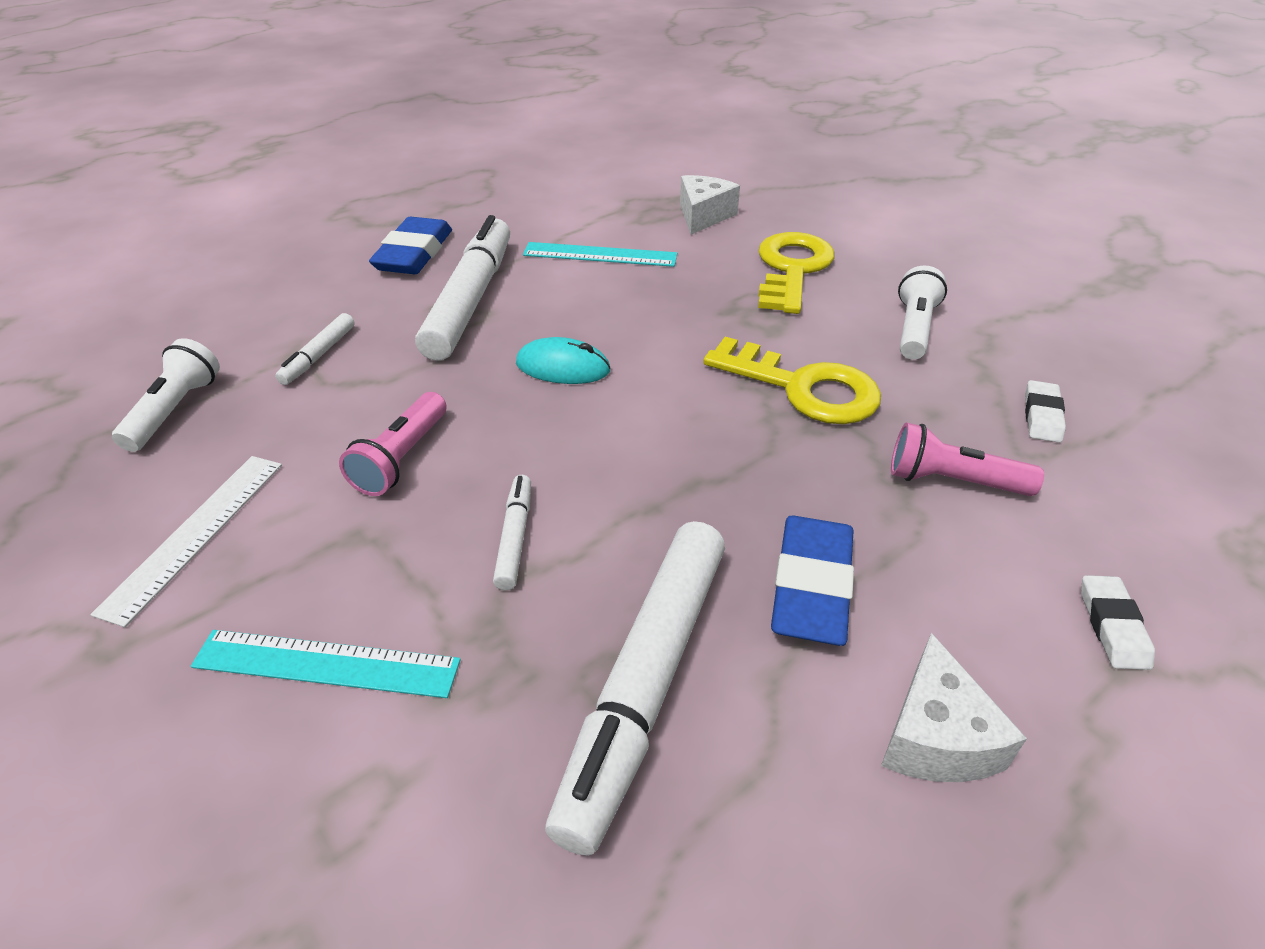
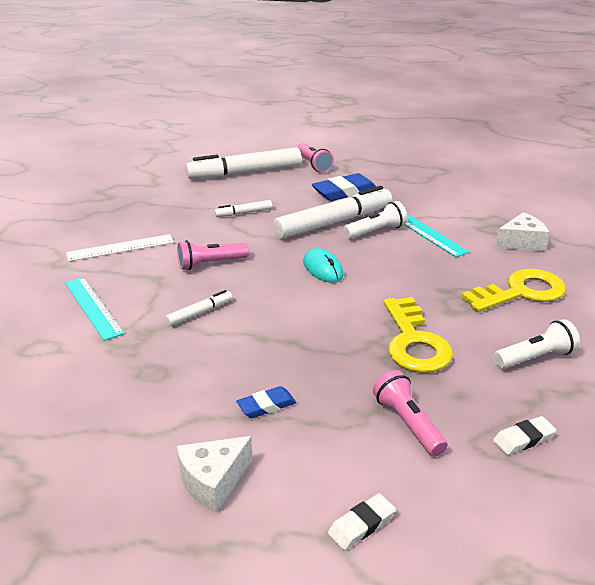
camera: 50 degrees right, 10 degrees down
white flashlight [112,338,220,452] -> white flashlight moved to [343,201,407,239]
white marker [545,521,725,856] -> white marker moved to [185,147,302,179]
blue eraser [771,516,854,646] -> blue eraser [236,386,296,418], size x0.56
none -> pink flashlight [297,143,334,172]

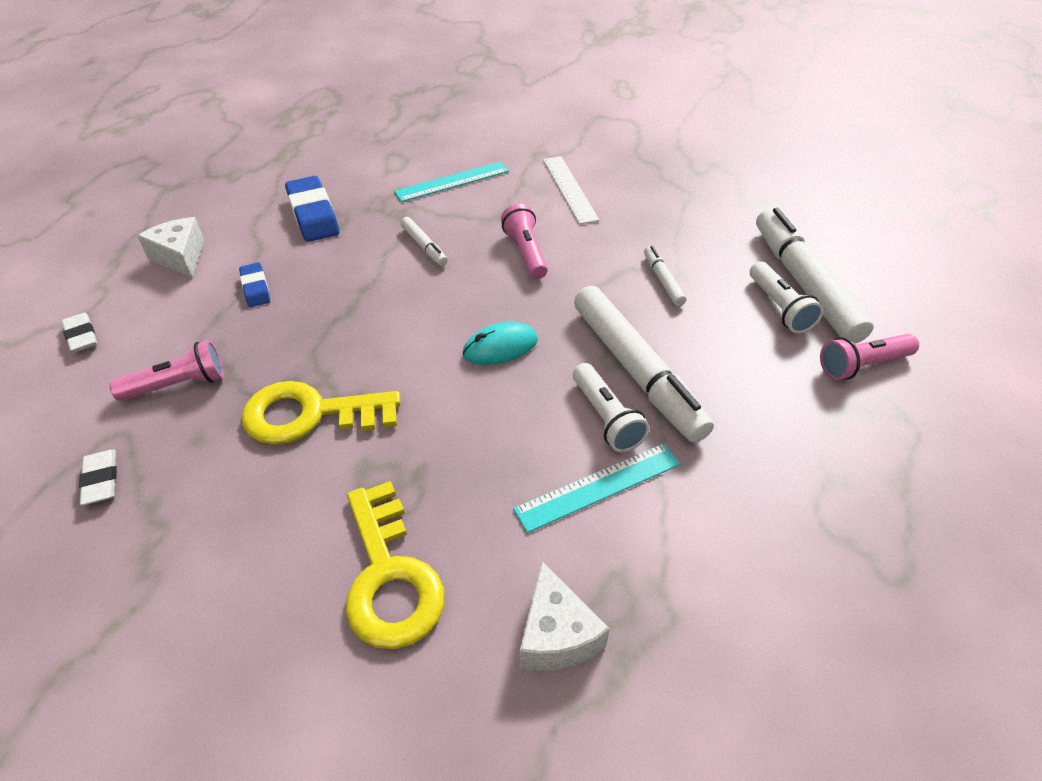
camera: 95 degrees right, 15 degrees up
blue eraser [312,173,376,201] -> blue eraser moved to [285,176,339,242]
white flashlight [494,319,580,369] -> white flashlight moved to [750,261,824,334]

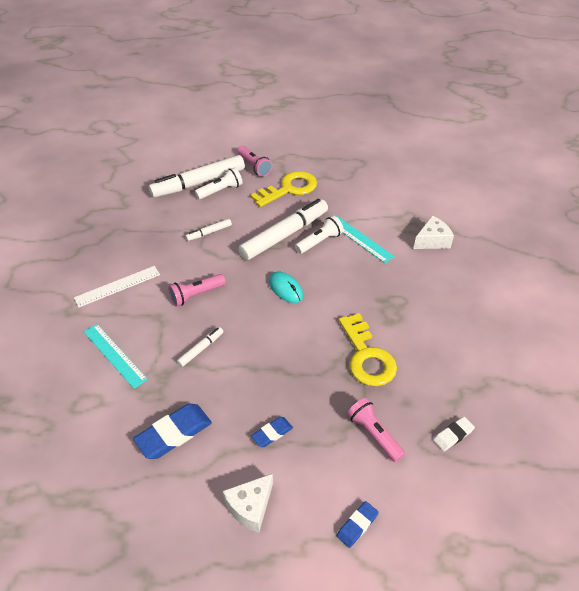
camera: 105 degrees left, 0 degrees up
white eraser [62,313,97,353] -> blue eraser [337,501,379,548]
yellow key [345,481,444,649] -> yellow key moved to [251,171,317,207]

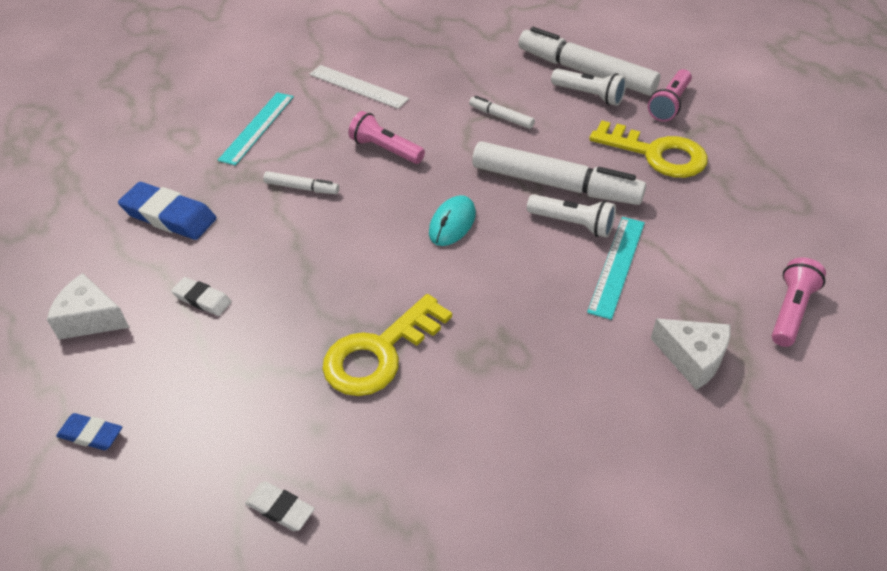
camera: 65 degrees right, 0 degrees up
blue eraser [251,417,293,447] -> white eraser [171,277,232,316]
pink flashlight [347,398,405,462] -> pink flashlight moved to [772,257,826,347]

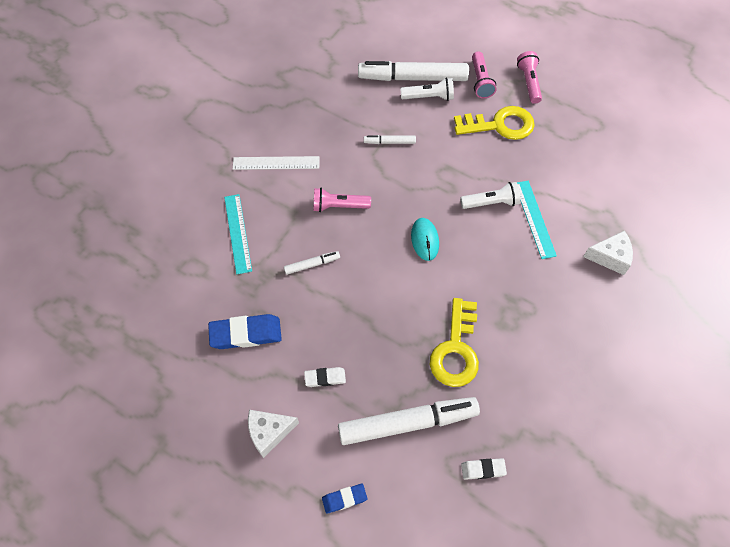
camera: 35 degrees left, 15 degrees up
white marker [472,141,646,205] -> white marker moved to [338,397,480,445]
pink flashlight [772,257,826,347] -> pink flashlight moved to [517,51,542,104]

